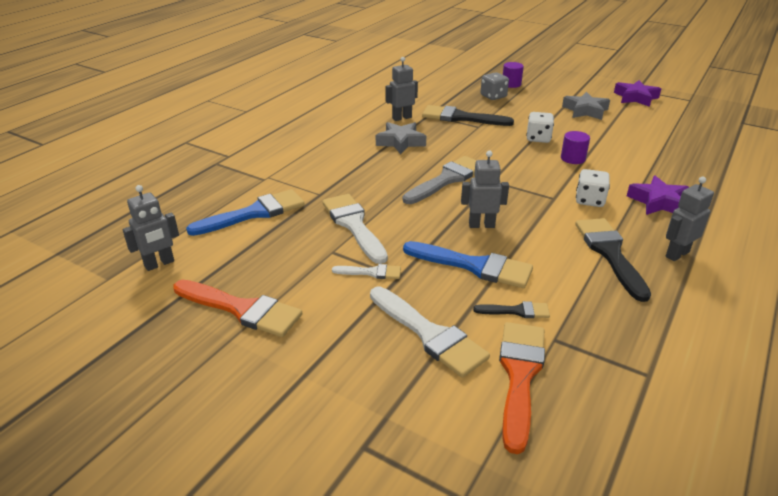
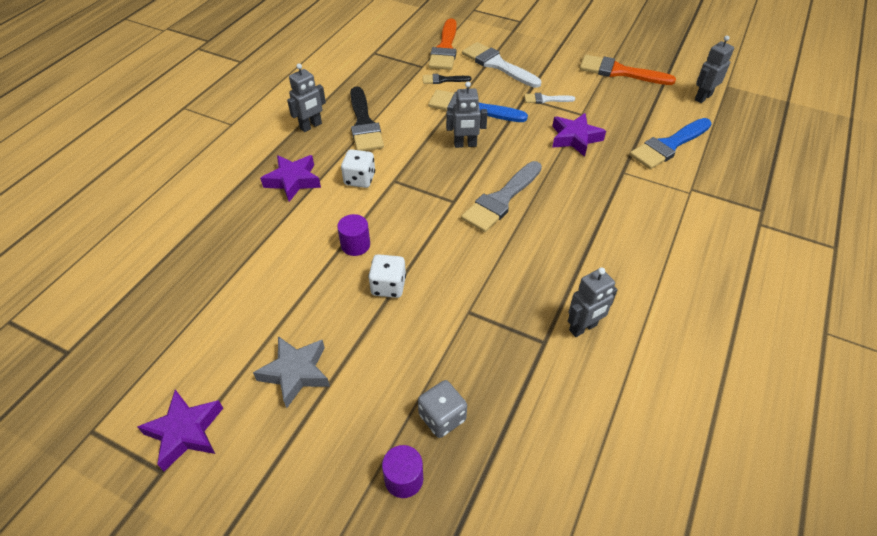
camera: 175 degrees right, 15 degrees up
white brush [322,194,388,264] -> purple star [552,113,606,157]
grey star [376,122,426,154] -> none
black brush [422,105,514,126] -> none

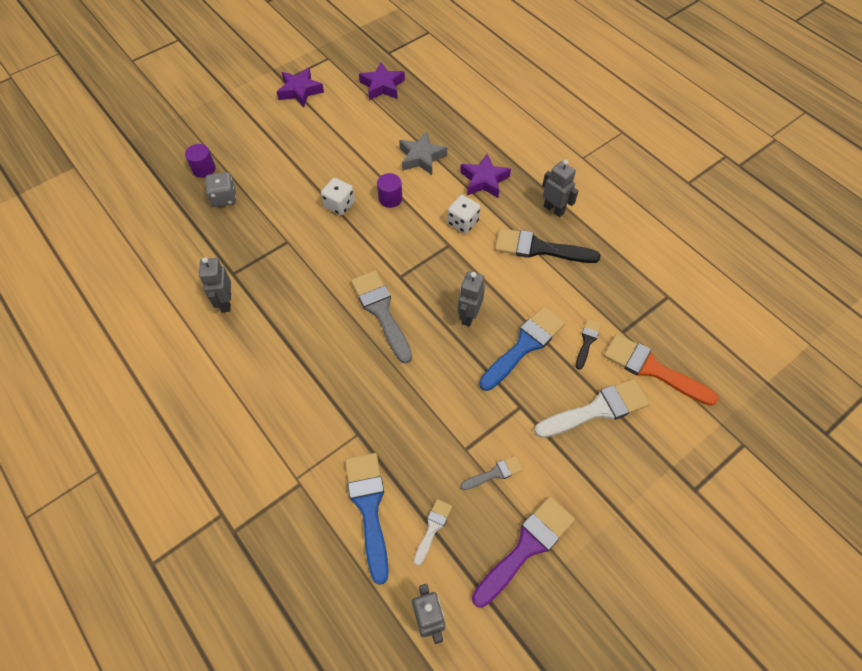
camera: 115 degrees right, 10 degrees up
grey star [253,336,330,408] -> grey star moved to [399,132,447,175]
grey robot [287,63,326,132] -> grey robot turned 150 degrees clockwise [542,160,578,217]
white brush [524,93,575,104] -> white brush moved to [414,499,452,566]
purple star [552,113,606,157] -> purple star moved to [359,62,405,100]
orange brush [580,55,676,85] -> purple brush [472,496,575,608]
none -> grey brush [460,456,523,490]

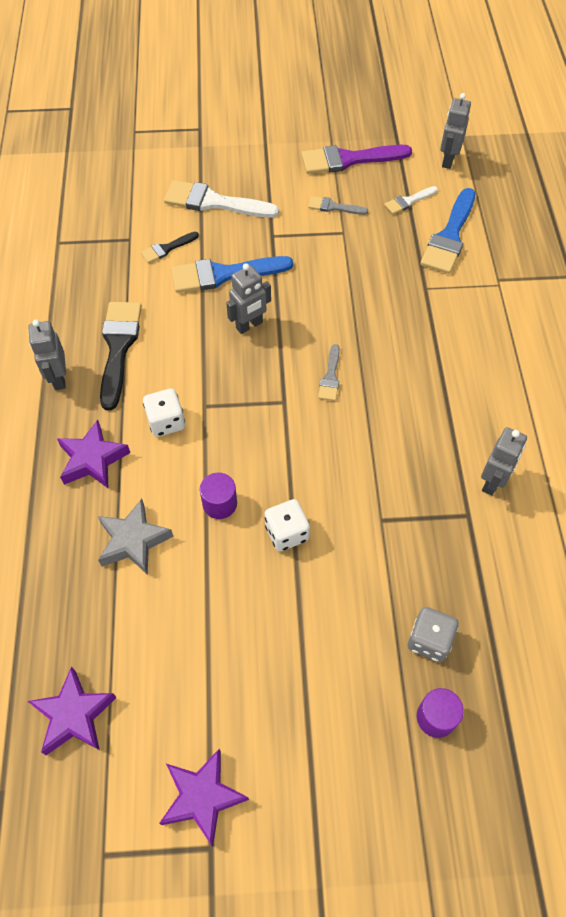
camera: 145 degrees left, 0 degrees up
grey brush [351,270,412,363] -> grey brush [318,344,340,401], size x0.52
black brush [495,228,601,263] -> black brush turned 135 degrees counterclockwise [100,302,142,410]
orange brush [604,334,718,406] -> none

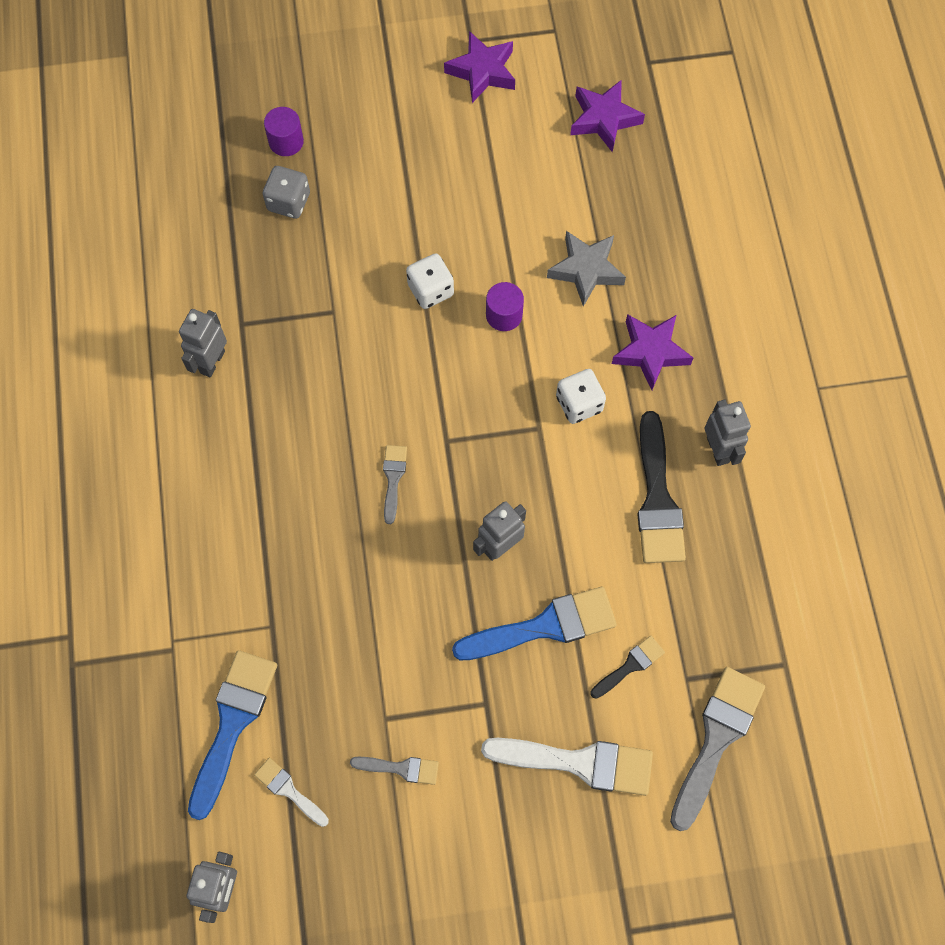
camera: 175 degrees right, 10 degrees up
purple brush [301,145,412,174] -> none
white brush [384,186,438,214] -> white brush turned 105 degrees counterclockwise [254,758,329,827]
none -> grey brush [670,667,765,831]

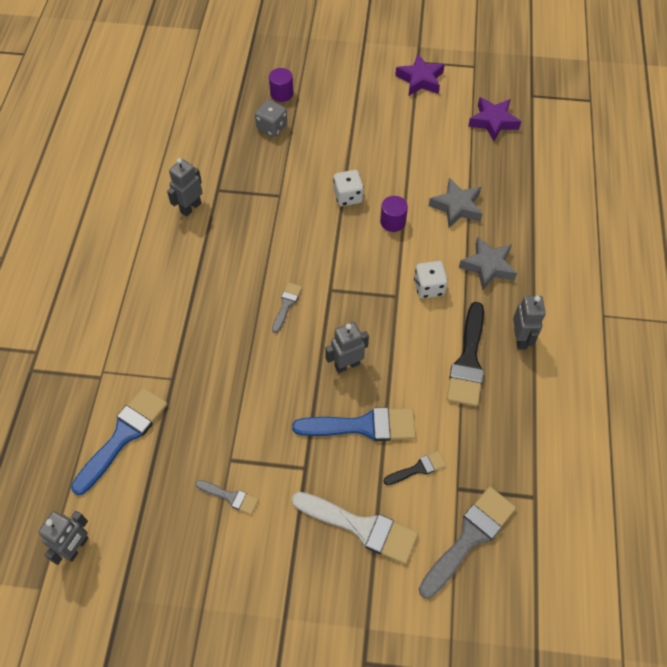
camera: 15 degrees right, 10 degrees down
white brush [254,758,329,827] -> none
purple star [612,314,693,390] -> grey star [459,236,517,290]

